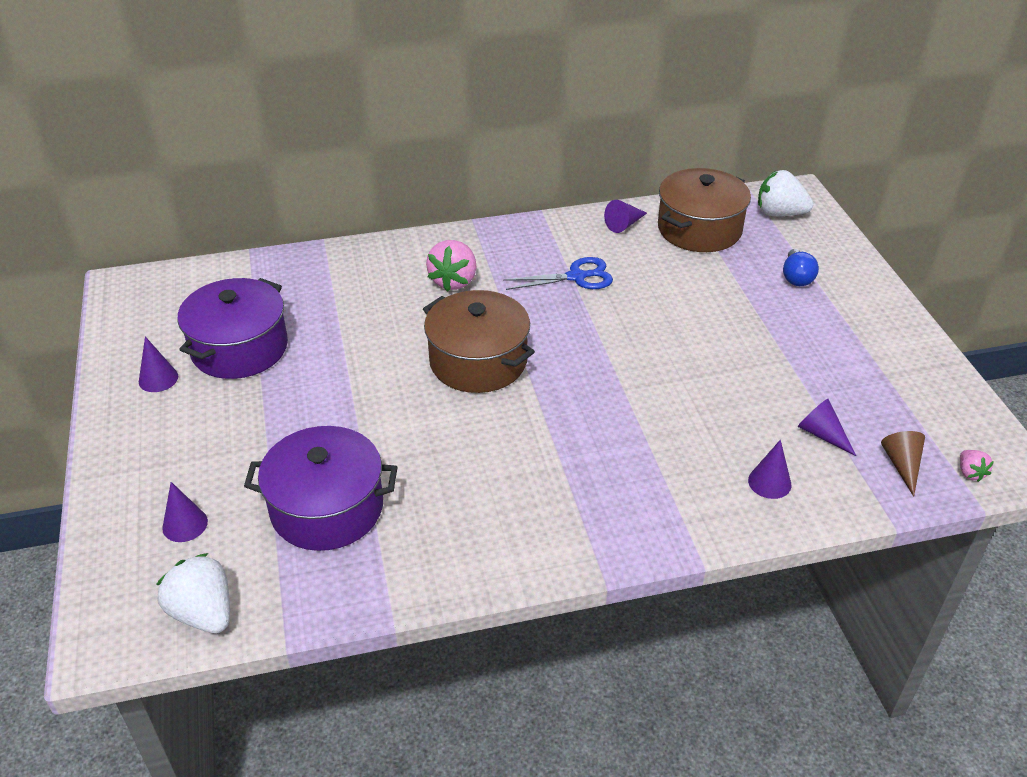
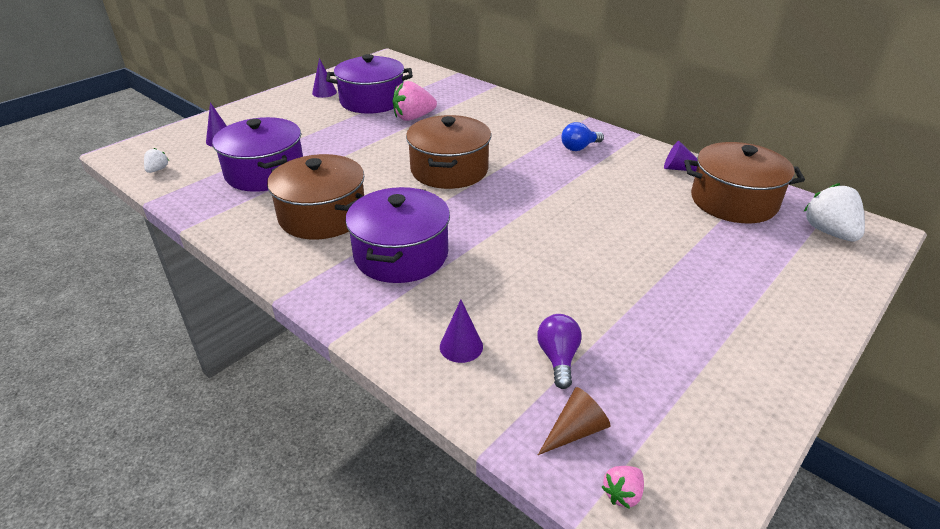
camera: 55 degrees right, 5 degrees down
white strawberry [156,553,230,633] -> white strawberry [144,148,169,173], size x0.51
pink strawberry [426,240,476,292] -> pink strawberry moved to [393,81,437,121]
blue scissors [503,257,613,290] -> none
blue light bulb [783,249,819,286] -> blue light bulb moved to [561,122,604,151]
purple cone [798,399,856,456] -> purple light bulb [537,314,582,389]
none -> brown pot [267,154,364,239]
none -> purple pot [345,187,450,283]

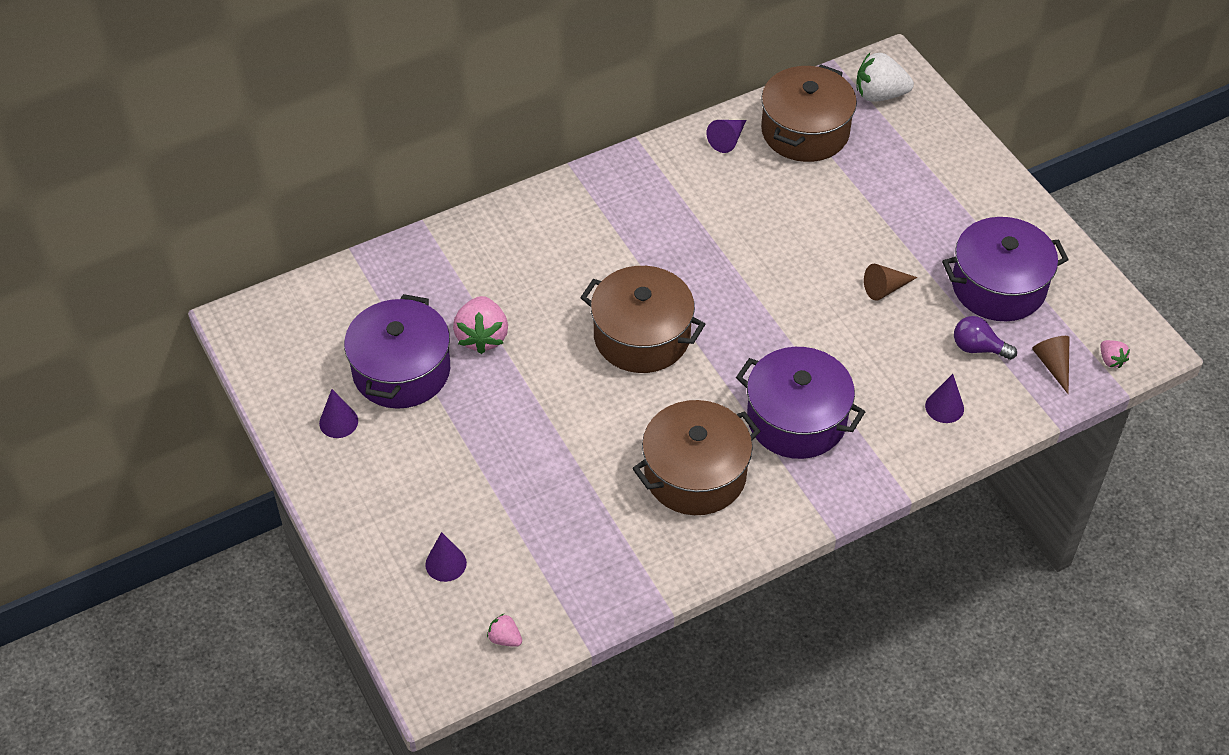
camera: 70 degrees left, 15 degrees up
white strawberry [144,148,169,173] -> pink strawberry [487,614,522,647]
purple pot [212,117,303,192] -> purple pot moved to [942,217,1069,321]
blue light bulb [561,122,604,151] -> none
none -> brown cone [864,264,917,301]

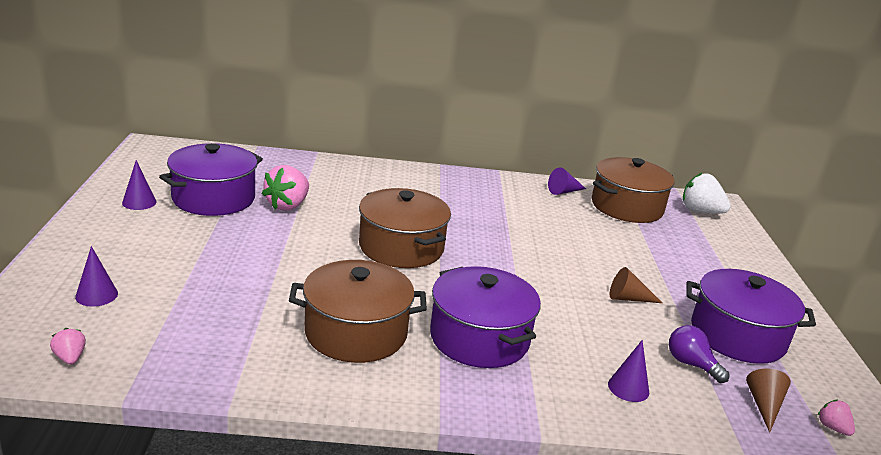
camera: 25 degrees right, 25 degrees down
pink strawberry [1100,340,1130,368] -> pink strawberry turned 150 degrees clockwise [817,400,855,436]

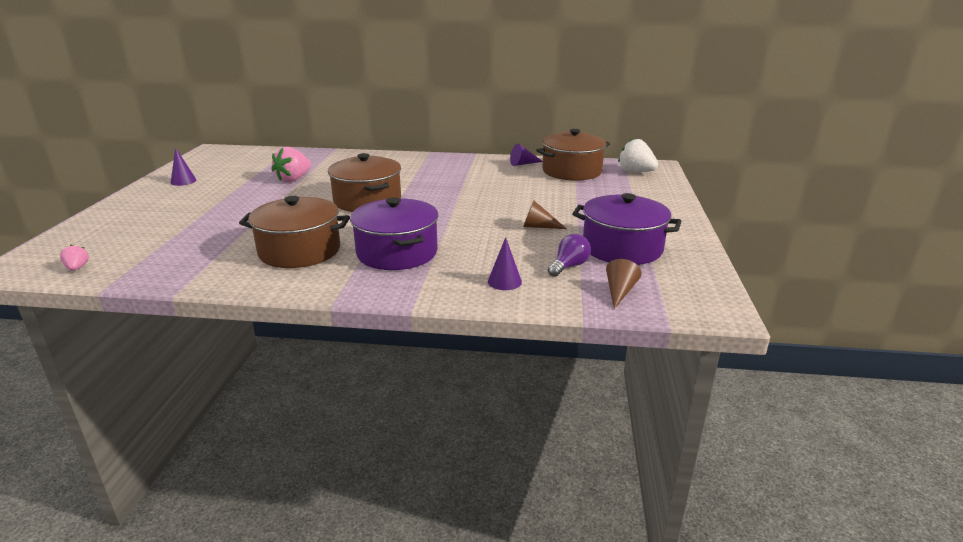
camera: 10 degrees right, 0 degrees up
purple cone [75,246,118,307] -> none
purple pot [159,143,263,216] -> none
purple light bulb [669,325,730,383] -> purple light bulb turned 75 degrees clockwise [548,234,591,277]
pink strawberry [817,400,855,436] -> none

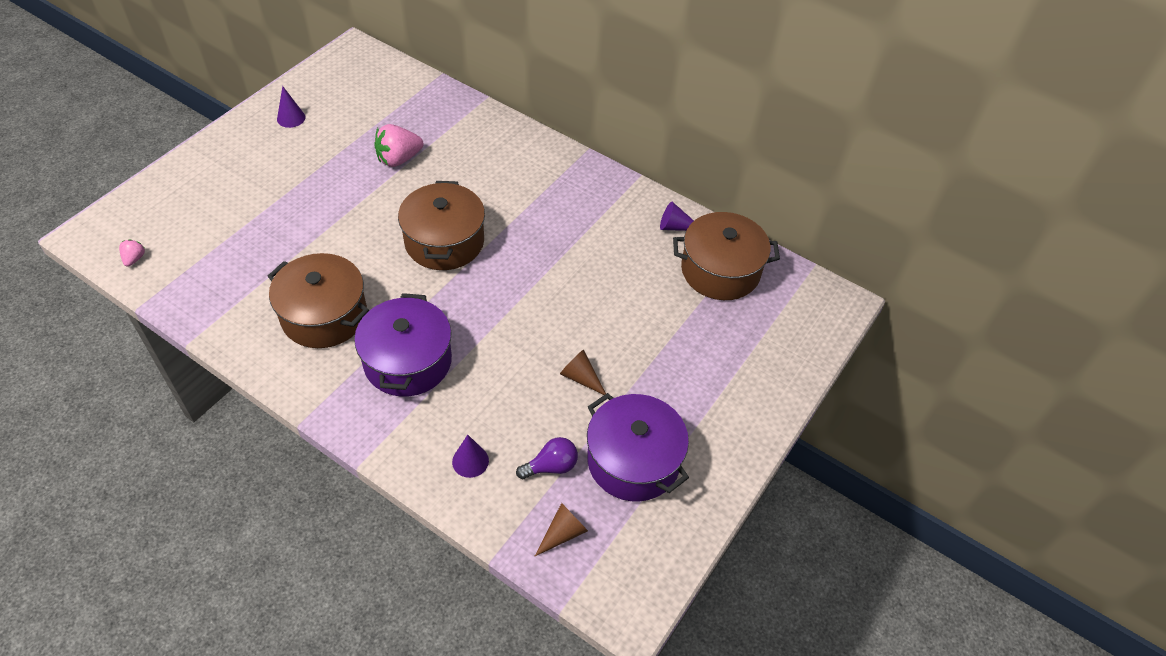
camera: 25 degrees right, 25 degrees up
white strawberry [618,138,658,172] -> none

